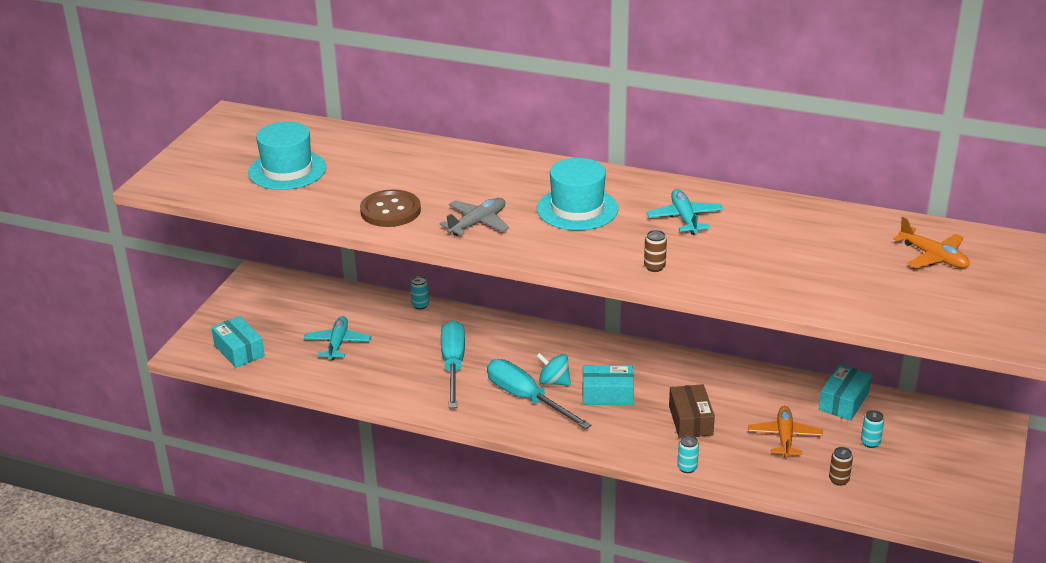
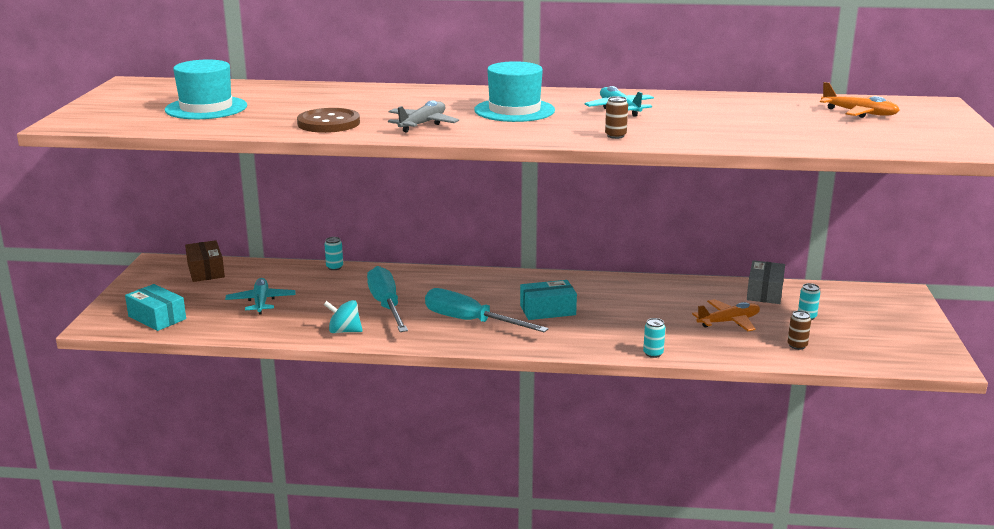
camera: 15 degrees left, 10 degrees down
turquoise spinning top [536,353,571,386] -> turquoise spinning top moved to [324,300,363,333]
brown box [669,384,715,438] -> brown box moved to [185,240,225,282]
orange plane [748,406,823,457] -> orange plane turned 75 degrees clockwise [692,299,760,331]
turquoise box [819,364,871,421] -> grey box [747,260,785,304]

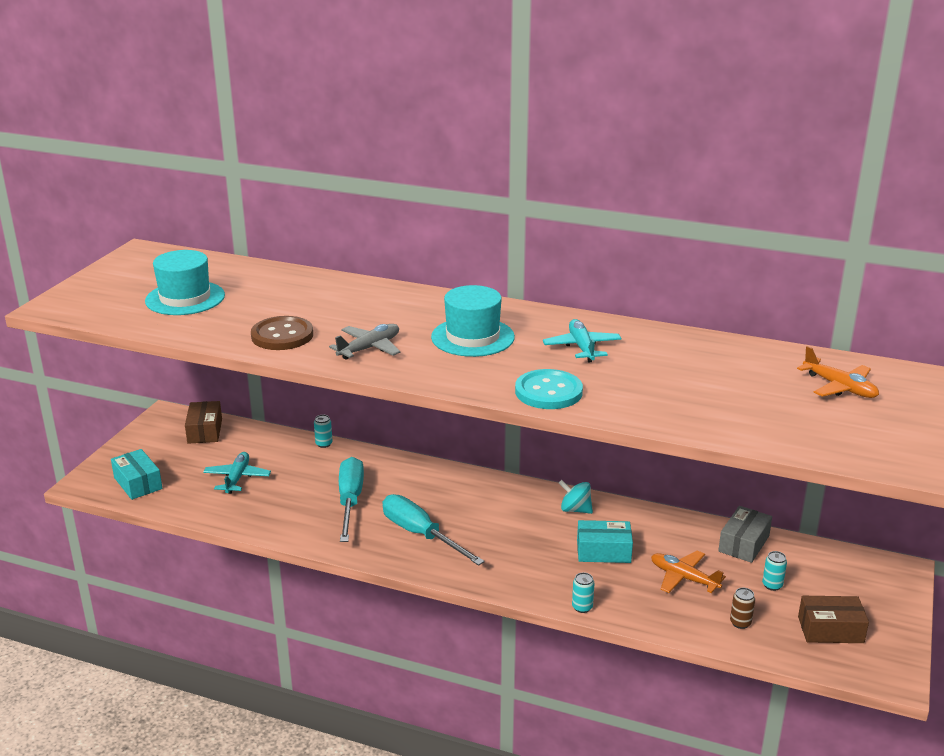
camera: 15 degrees right, 5 degrees up
turquoise spinning top [324,300,363,333] -> turquoise spinning top moved to [559,480,593,514]
turquoise box [520,280,577,320] -> turquoise box moved to [577,520,633,563]
brown can [605,96,628,139] -> turquoise button [515,369,583,409]
orange plane [692,299,760,331] -> orange plane turned 135 degrees counterclockwise [651,551,726,593]
none -> brown box [798,596,869,643]

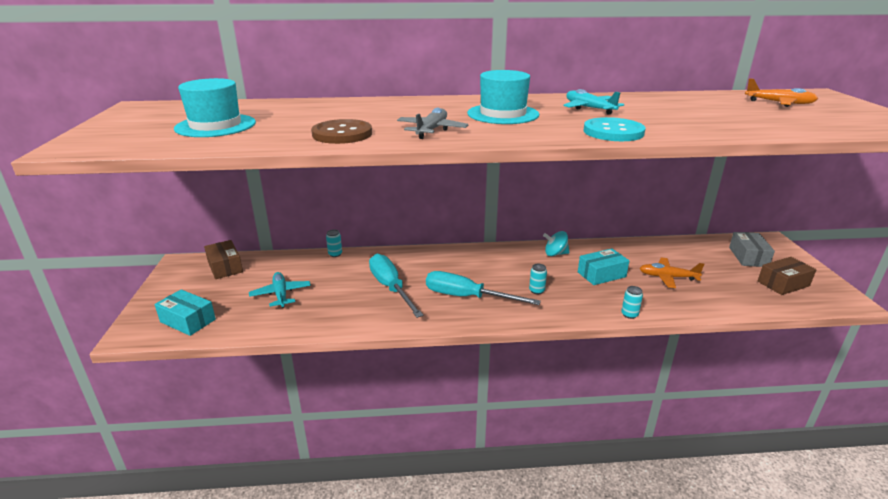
camera: 25 degrees left, 0 degrees up
grey box [718,506,772,563] -> grey box moved to [729,232,775,267]
brown can [730,588,755,629] -> none
turquoise can [762,551,787,591] -> turquoise can moved to [529,264,547,294]

